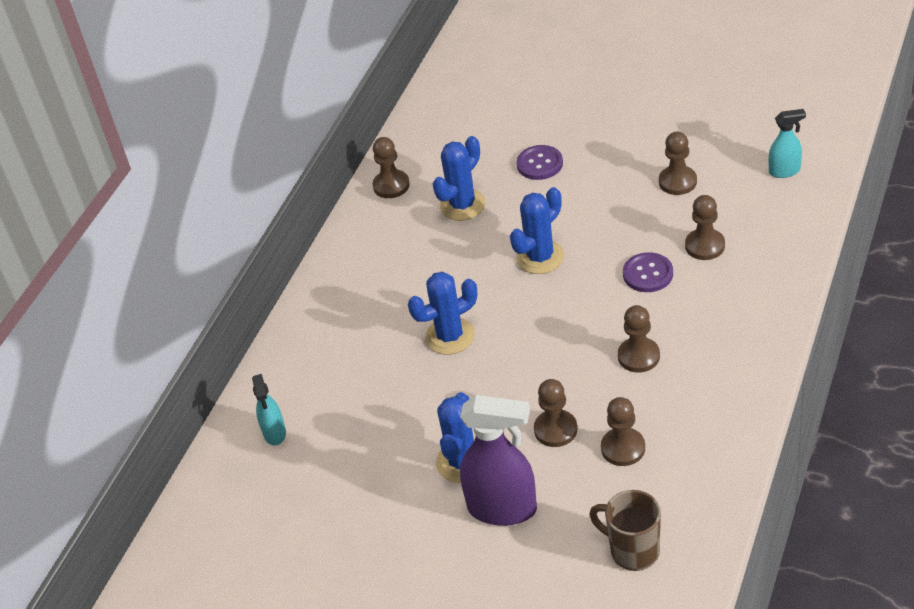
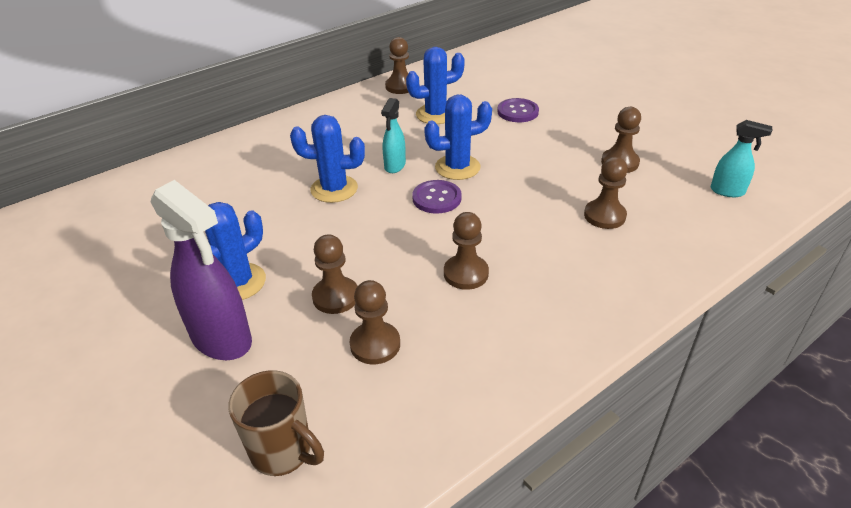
camera: 25 degrees right, 5 degrees down
turquoise spray bottle [252,374,286,445] -> turquoise spray bottle moved to [381,98,406,173]
brown mug [589,490,661,571] -> brown mug turned 150 degrees clockwise [228,370,324,476]
purple button [623,252,673,292] -> purple button moved to [412,180,462,214]

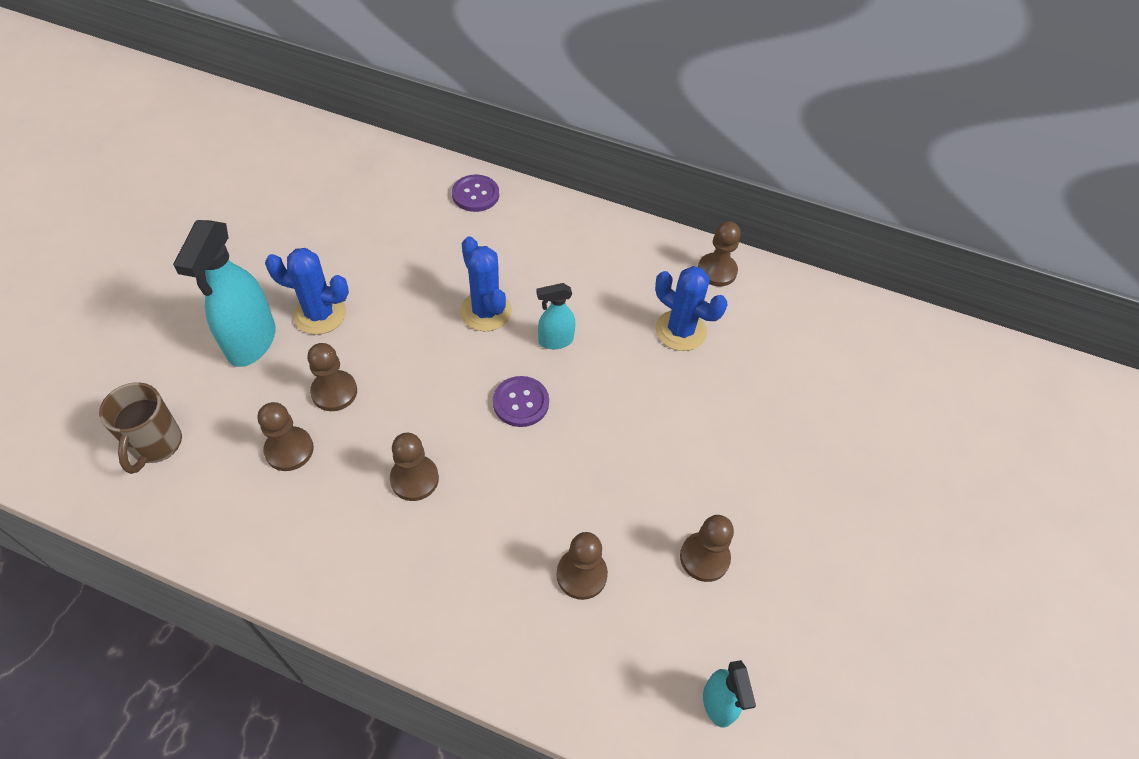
camera: 55 degrees right, 15 degrees up
purple spray bottle [151,180,252,360] -> turquoise spray bottle [173,220,275,367]
blue cactus [424,94,492,180] -> none
purple button [497,98,539,122] -> purple button moved to [452,175,499,212]

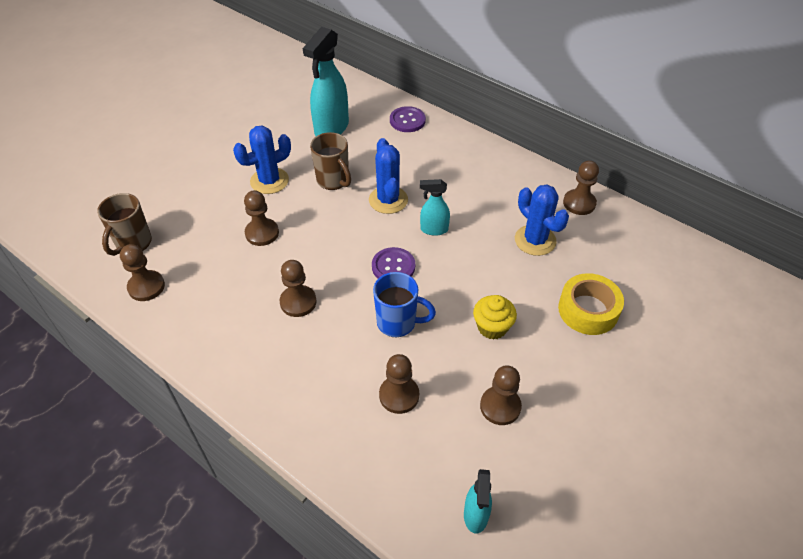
camera: 20 degrees right, 5 degrees down
turquoise spray bottle [173,220,275,367] -> turquoise spray bottle moved to [303,27,349,136]
brown pawn [258,402,314,471] -> brown pawn moved to [120,244,165,301]
blue cactus [265,248,349,335] -> blue cactus turned 60 degrees counterclockwise [233,125,291,194]
none -> brown mug [310,132,351,190]
none -> blue mug [373,272,436,337]
none -> yellow cupcake [473,295,517,340]
none -> yellow tape [558,273,624,335]

